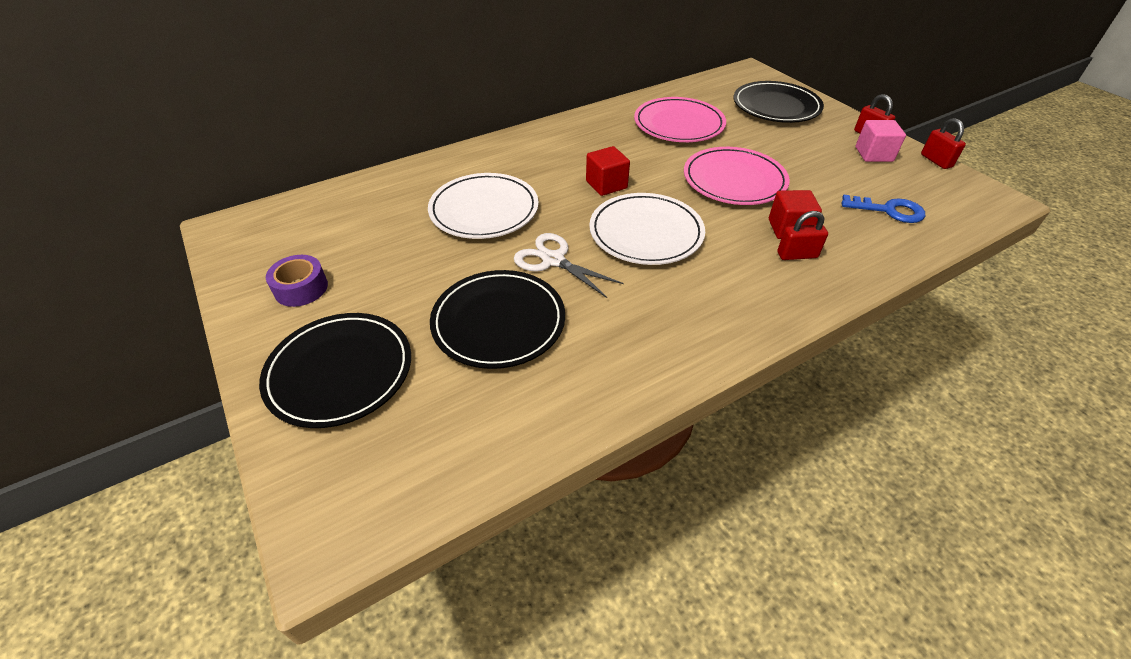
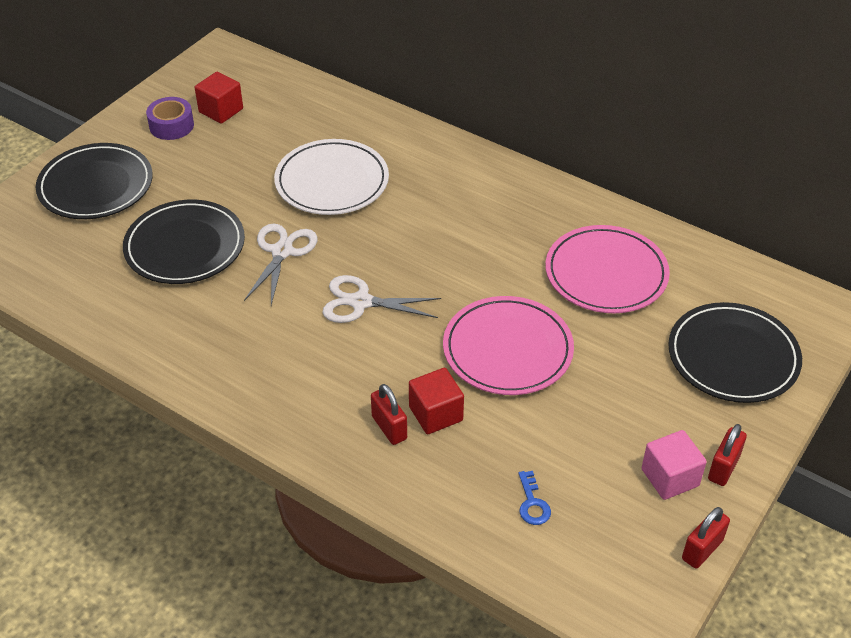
camera: 65 degrees right, 0 degrees up
red cube [586,146,630,196] -> red cube moved to [195,72,243,124]
white plate [589,193,705,265] -> white scissors [322,275,441,323]
blue key [841,195,925,223] -> blue key [519,471,551,525], size x0.62

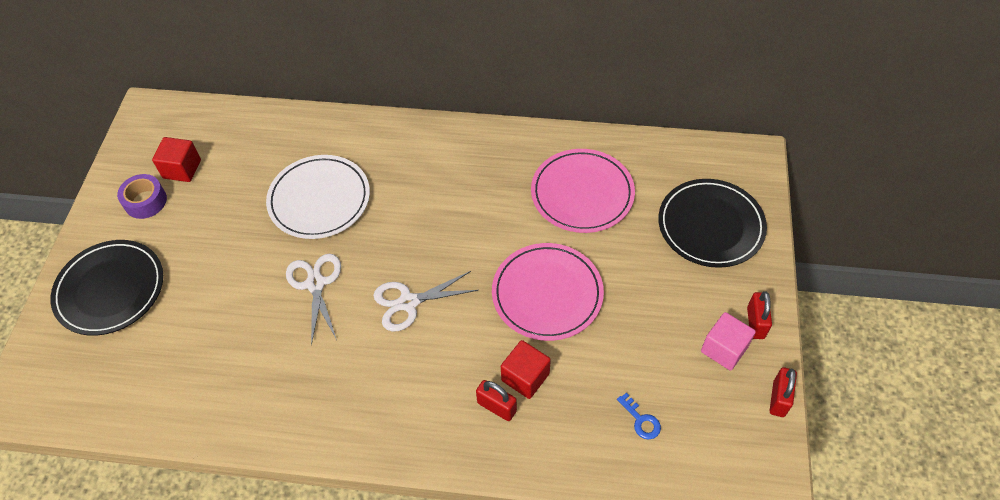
camera: 25 degrees left, 10 degrees up
black plate [123,200,245,284] -> none

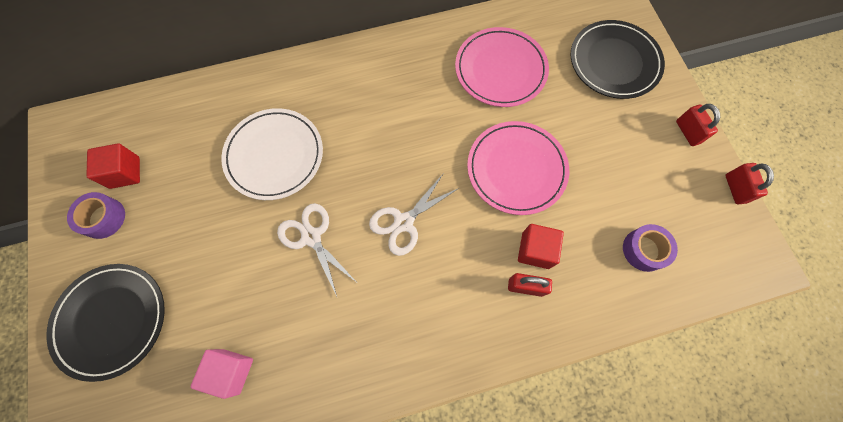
camera: 25 degrees left, 15 degrees up
blue key [617,393,661,439] -> purple tape [623,224,678,272]
pink cube [701,312,756,371] -> pink cube moved to [191,349,253,399]

